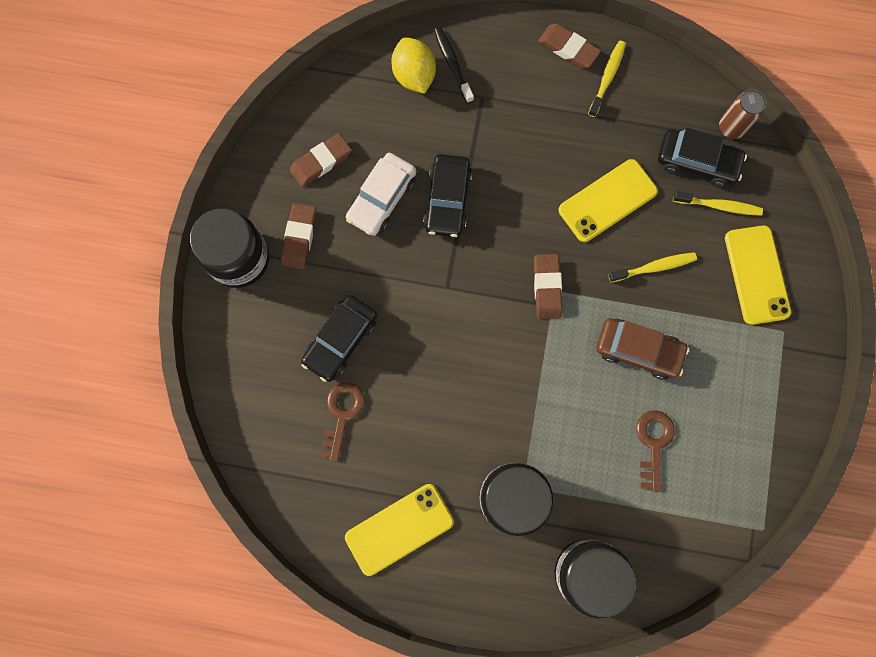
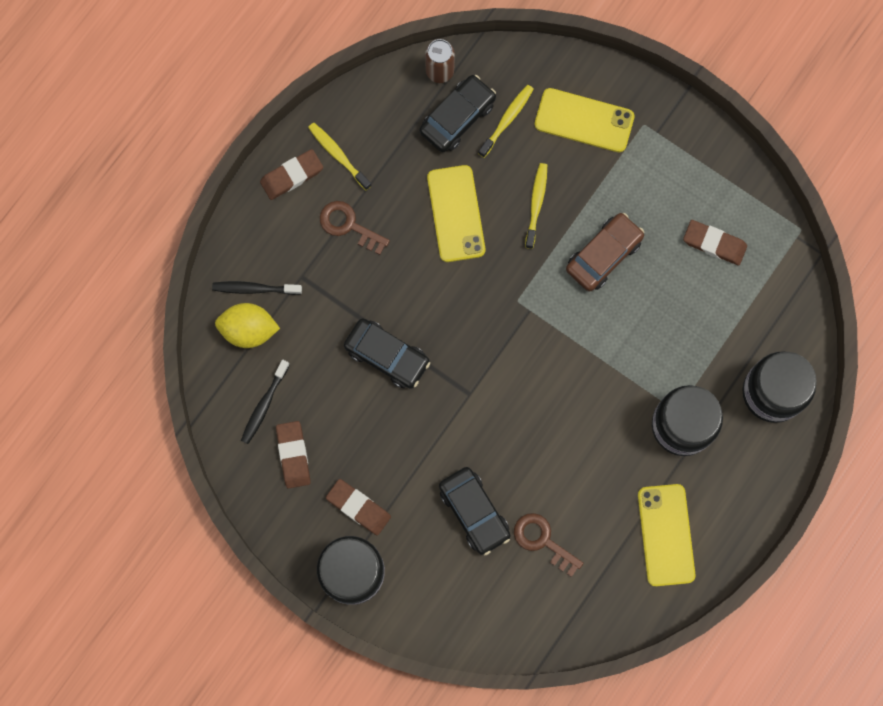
camera: 65 degrees left, 0 degrees up
white car [346,153,416,236] -> none
brown eraser [534,254,563,319] -> brown eraser moved to [683,220,747,266]
brown key [636,410,675,492] -> brown key moved to [320,201,390,255]
none -> black toothbrush [241,360,290,444]

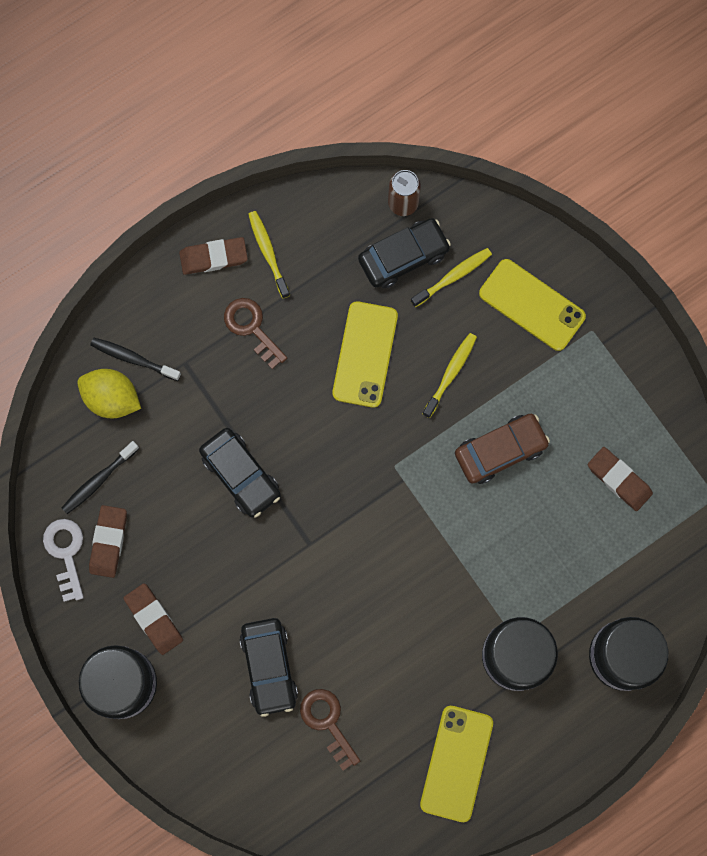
camera: 20 degrees right, 0 degrees up
none -> white key [43,519,84,602]

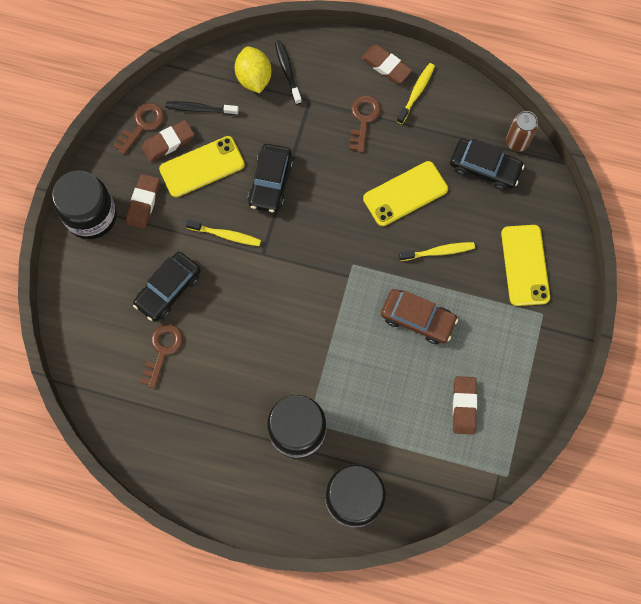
camera: 50 degrees right, 5 degrees down
white key [43,519,84,602] -> brown key [113,103,164,155]
yellow toothbrush [411,248,492,307] -> yellow toothbrush moved to [185,220,261,246]
yellow phone [420,706,493,822] -> yellow phone moved to [159,136,245,197]

